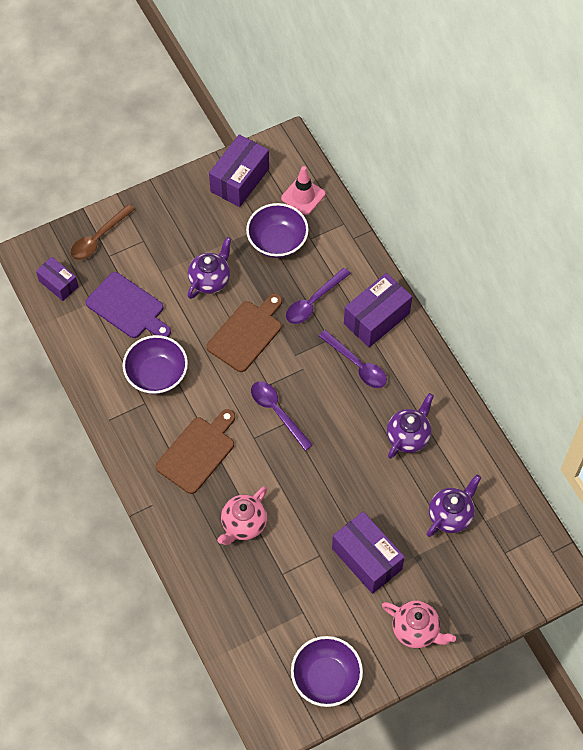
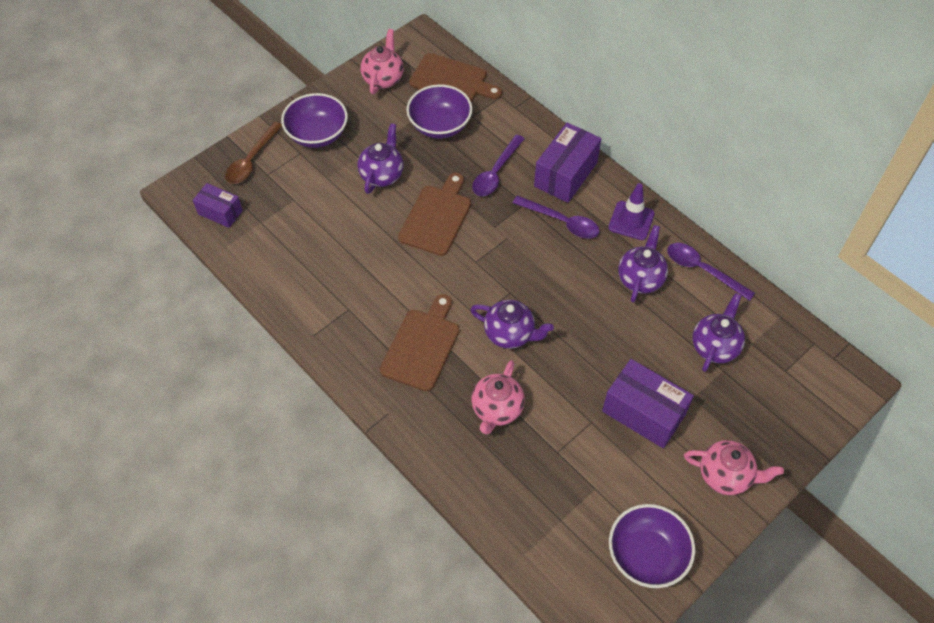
camera: 15 degrees left, 5 degrees down
purple cutting board [86,272,171,338] -> none
purple bowl [123,335,188,394] -> purple bowl moved to [281,93,348,148]
purple box [209,134,269,207] -> pink teapot [360,29,403,94]
purple spoon [251,381,313,451] -> purple spoon moved to [667,243,755,301]
pink traffic cone [281,166,325,215] -> brown cutting board [410,53,502,102]
none -> purple teapot [470,300,554,349]
none -> purple traffic cone [608,183,655,240]

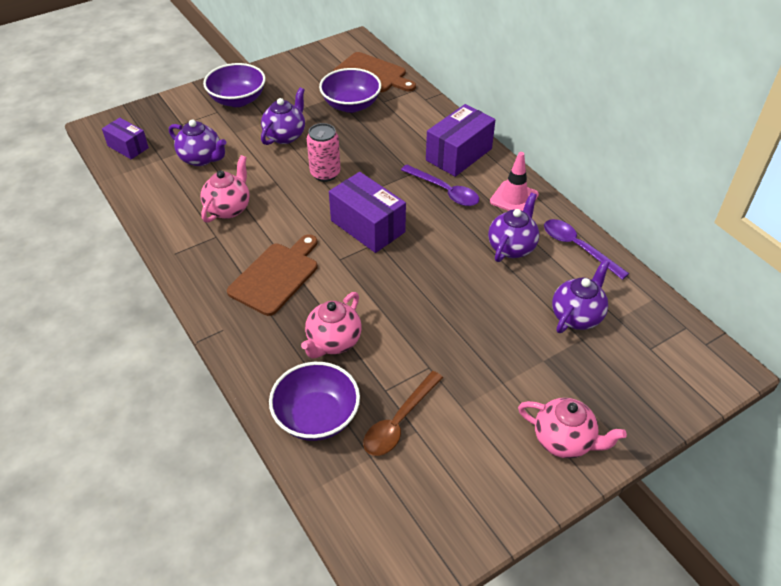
camera: 10 degrees right, 10 degrees down
brown spoon [225,122,282,184] -> brown spoon moved to [363,371,443,456]
pink teapot [360,29,403,94] -> pink teapot moved to [201,155,250,223]
brown cutting board [398,173,471,256] -> pink can [307,123,341,182]
purple teapot [470,300,554,349] -> purple teapot moved to [169,120,226,166]
purple spoon [472,135,525,196] -> none
purple box [602,359,694,448] -> purple box moved to [329,172,406,253]
purple traffic cone [608,183,655,240] -> pink traffic cone [490,152,539,211]
purple bowl [609,504,695,588] -> purple bowl moved to [269,362,360,441]

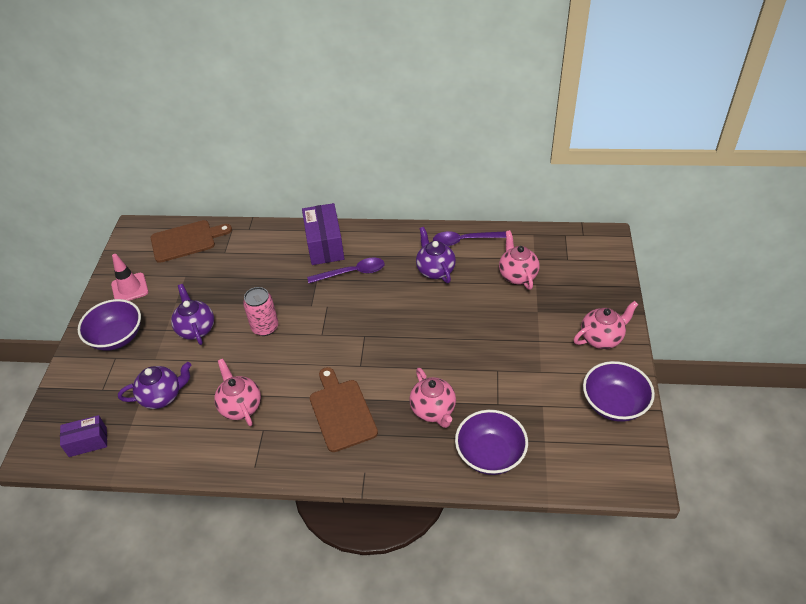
camera: 50 degrees left, 0 degrees up
purple bowl [319,68,381,113] -> purple bowl moved to [583,361,655,422]
purple box [329,172,406,253] -> none
brown spoon [363,371,443,456] -> none
pink traffic cone [490,152,539,211] -> pink traffic cone moved to [111,254,148,301]
purple teapot [552,260,609,333] -> pink teapot [499,230,540,290]

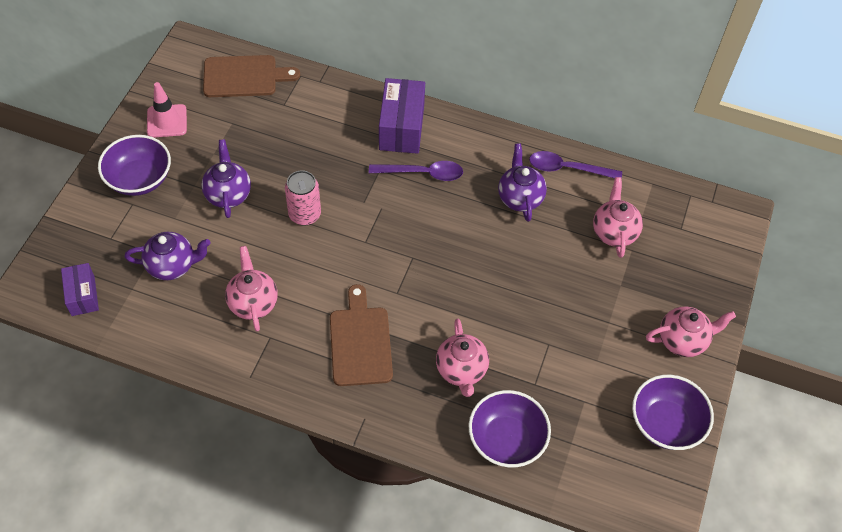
camera: 10 degrees right, 10 degrees up
purple box [60,415,107,457] -> purple box turned 75 degrees clockwise [61,263,99,316]

